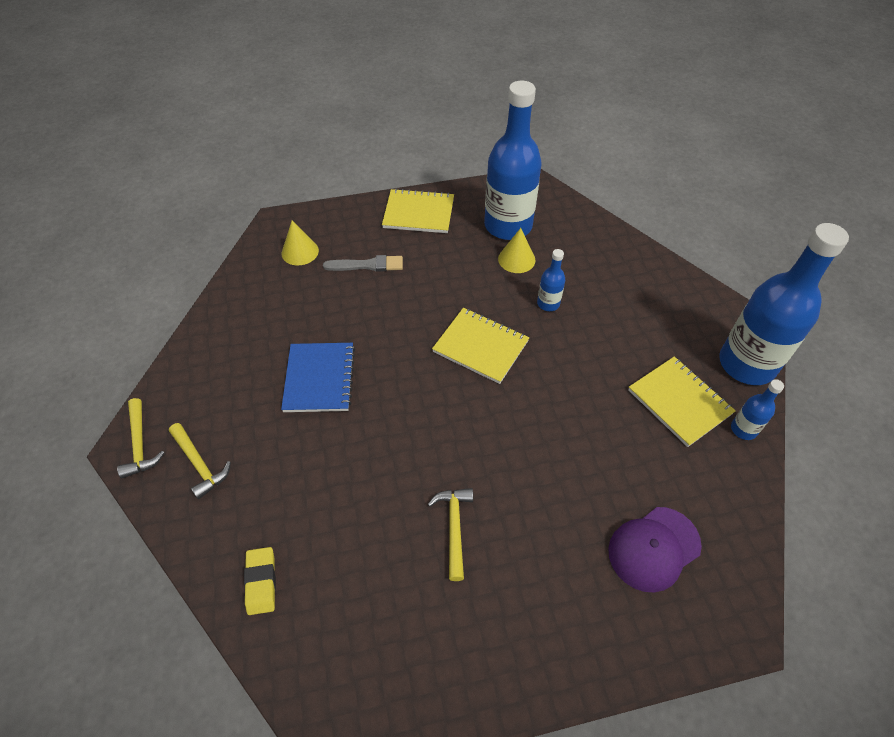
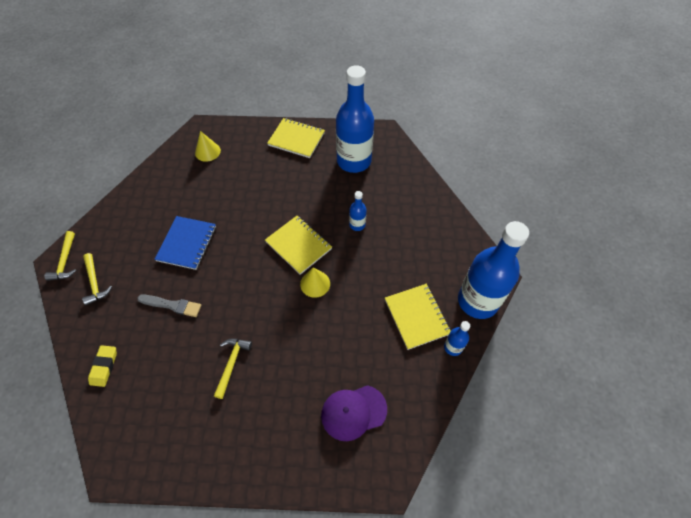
camera: 15 degrees right, 5 degrees up
grey brush [323,255,403,272] -> grey brush moved to [137,295,201,317]
yellow cone [498,228,536,273] -> yellow cone moved to [300,267,330,298]

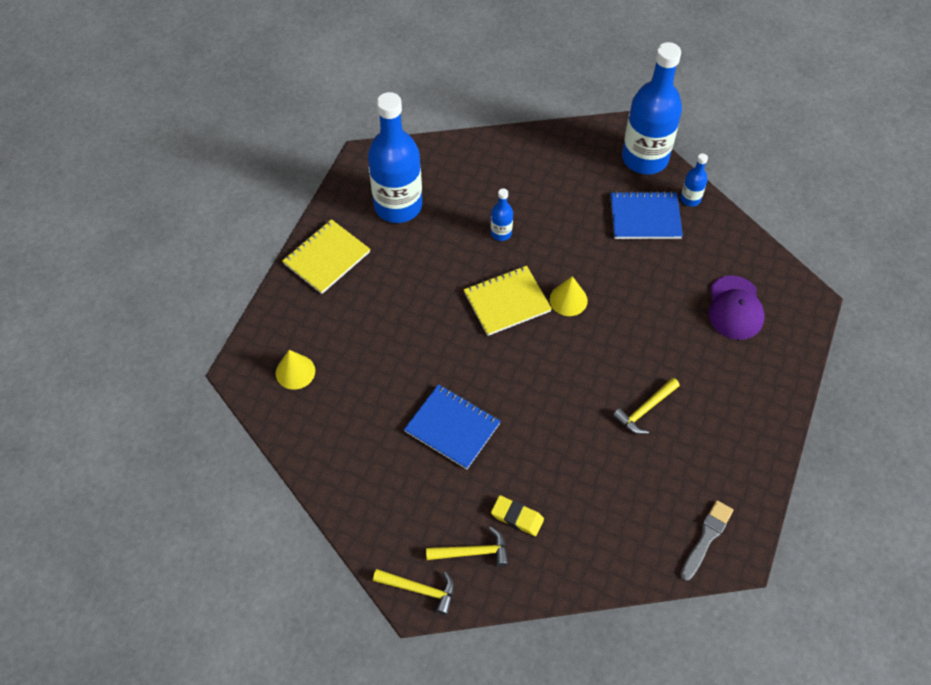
camera: 70 degrees left, 0 degrees up
yellow eraser [88,345,117,387] -> yellow eraser moved to [491,495,544,536]
grey brush [137,295,201,317] -> grey brush moved to [680,500,733,581]
yellow hammer [214,339,252,399] -> yellow hammer turned 75 degrees counterclockwise [613,378,680,434]
yellow notebook [385,284,451,350] -> blue notebook [610,191,683,239]

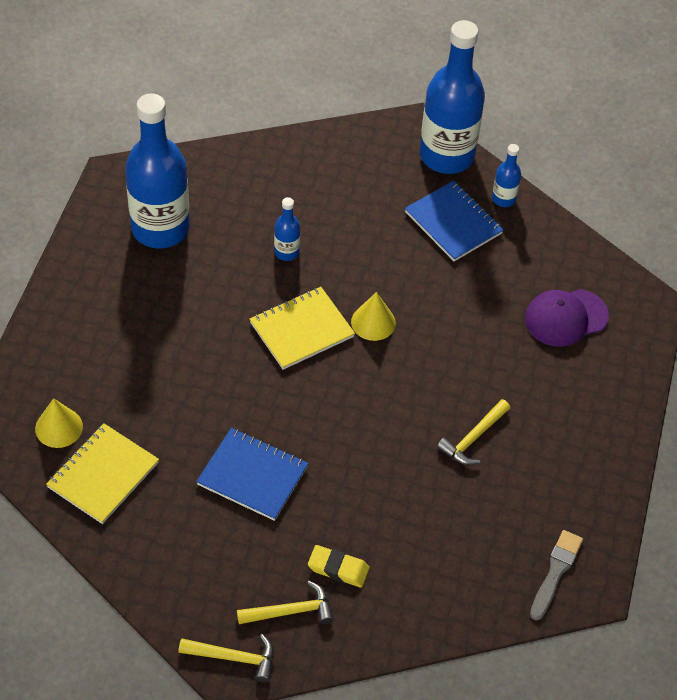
camera: 10 degrees left, 5 degrees down
yellow notebook [282,219,370,294] -> yellow notebook moved to [46,423,159,524]
blue notebook [610,191,683,239] -> blue notebook turned 60 degrees clockwise [405,181,504,262]
purple cap [709,275,765,340] -> purple cap turned 75 degrees clockwise [525,289,609,347]

